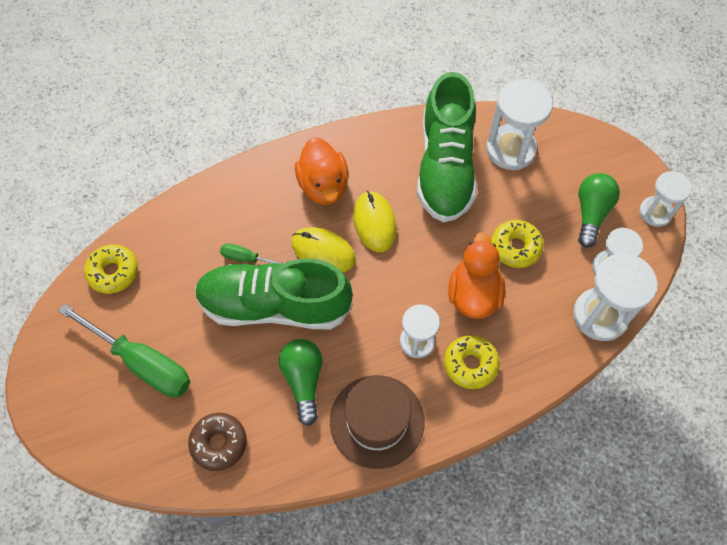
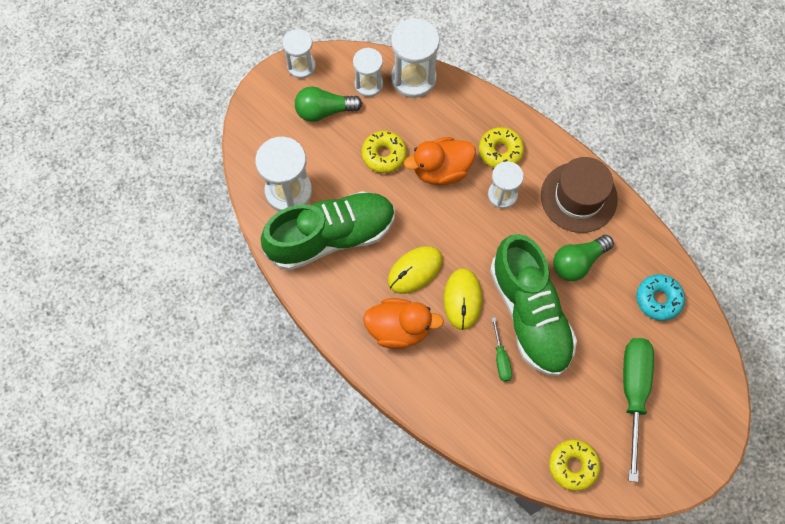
camera: 115 degrees left, 5 degrees up
brown donut [188,413,247,471] -> turquoise donut [636,274,685,321]
orange duck [295,137,349,205] -> orange duck turned 45 degrees clockwise [363,298,444,349]

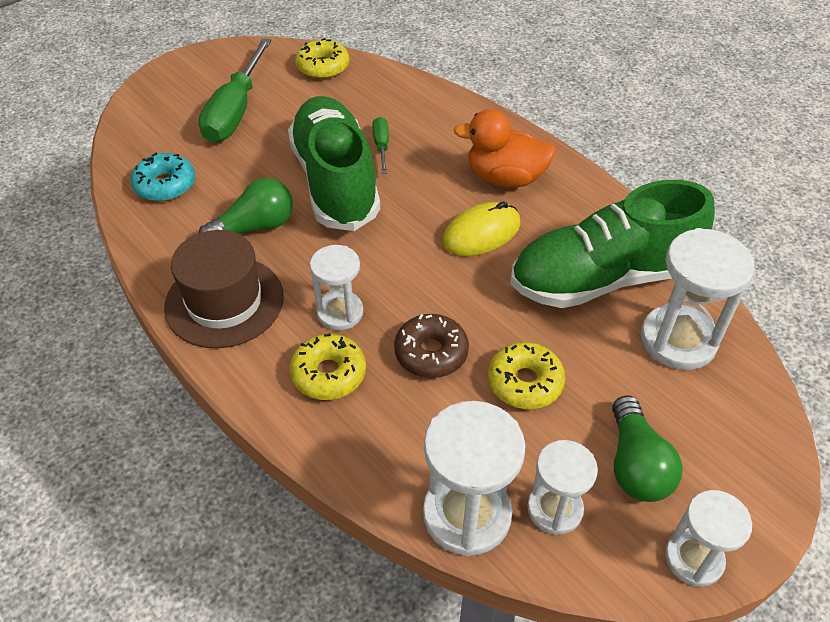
camera: 175 degrees left, 20 degrees down
green light bulb [295,86,362,122] -> green light bulb turned 90 degrees clockwise [612,395,683,502]
orange duck [404,137,476,185] -> brown donut [394,314,469,378]
yellow mouse [443,268,482,330] -> none

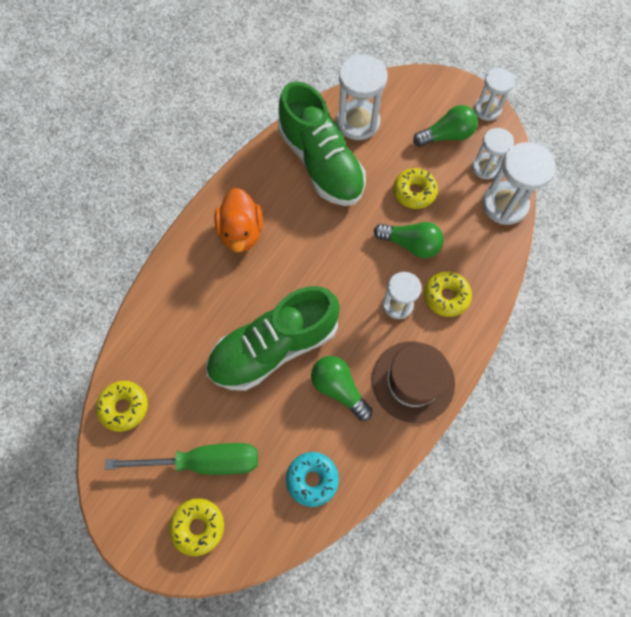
camera: 105 degrees left, 20 degrees up
green screwdriver [372,117,389,174] -> none
brown donut [394,314,469,378] -> green light bulb [374,222,444,258]
yellow mouse [442,201,521,256] -> none
none -> yellow donut [169,498,224,556]

